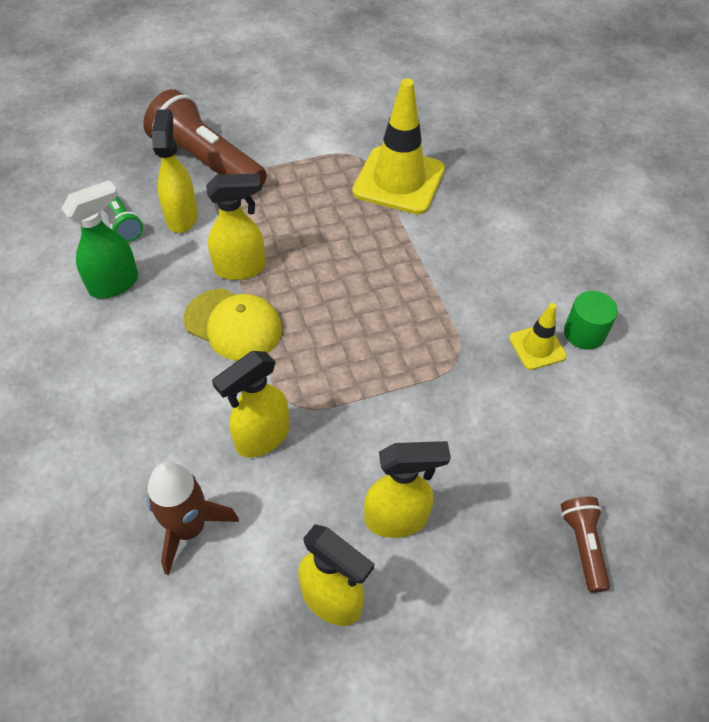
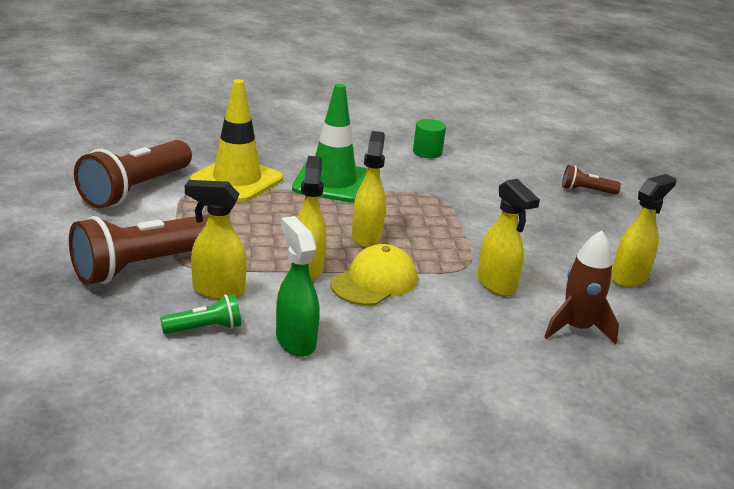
camera: 80 degrees left, 25 degrees down
yellow spray bottle [364,441,451,538] -> yellow spray bottle moved to [352,131,386,248]
yellow traffic cone [509,303,567,370] -> none
none -> brown flashlight [74,140,192,209]
none -> green traffic cone [292,84,367,203]

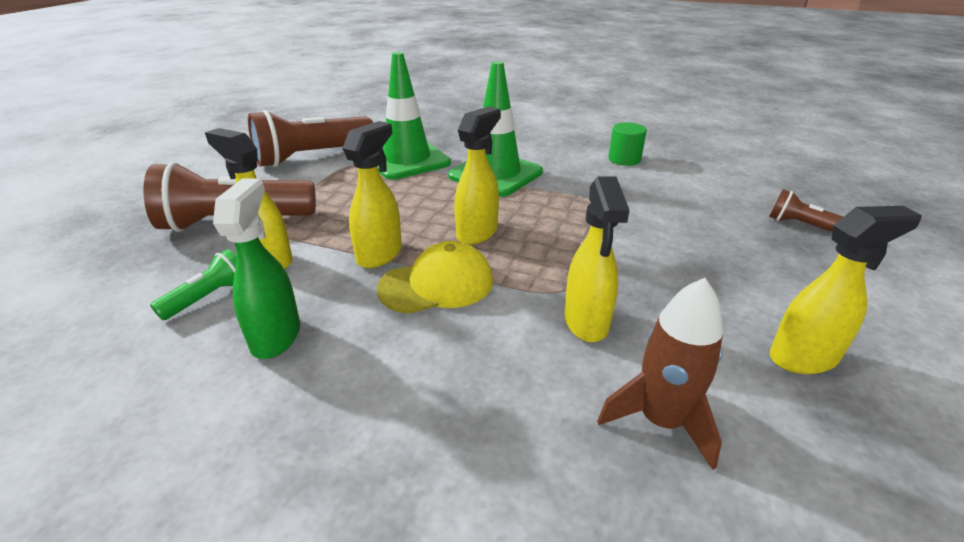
camera: 30 degrees right, 5 degrees up
green flashlight [160,294,241,334] -> green flashlight turned 60 degrees counterclockwise [150,249,237,320]
yellow traffic cone [190,79,283,202] -> green traffic cone [378,52,451,180]

